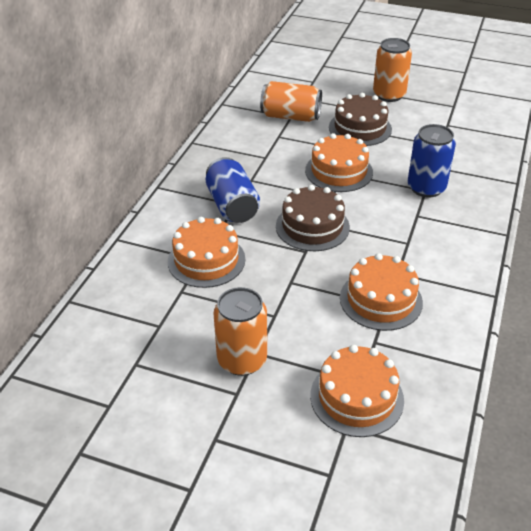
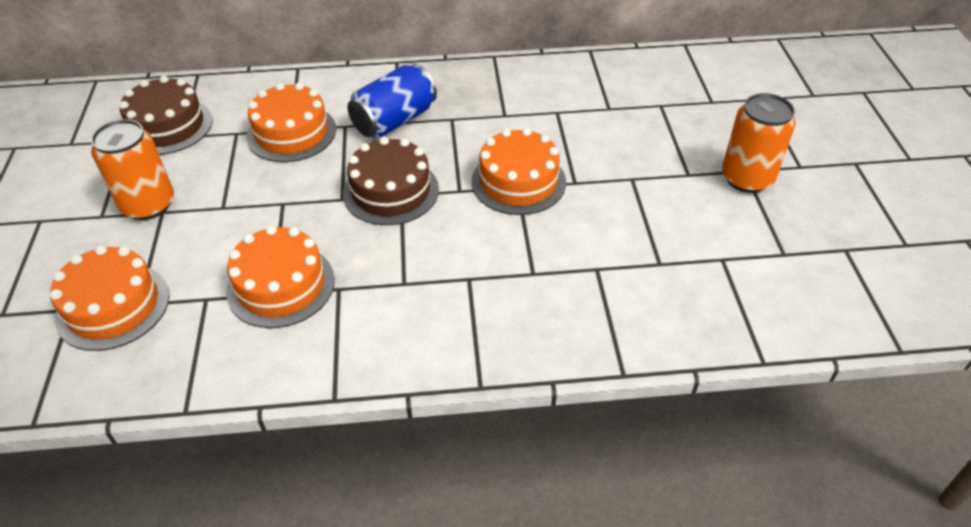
camera: 65 degrees right, 5 degrees up
orange can [260,81,322,122] -> none
brown cake [329,93,392,146] -> brown cake moved to [119,76,213,155]
blue can [408,124,456,198] -> none

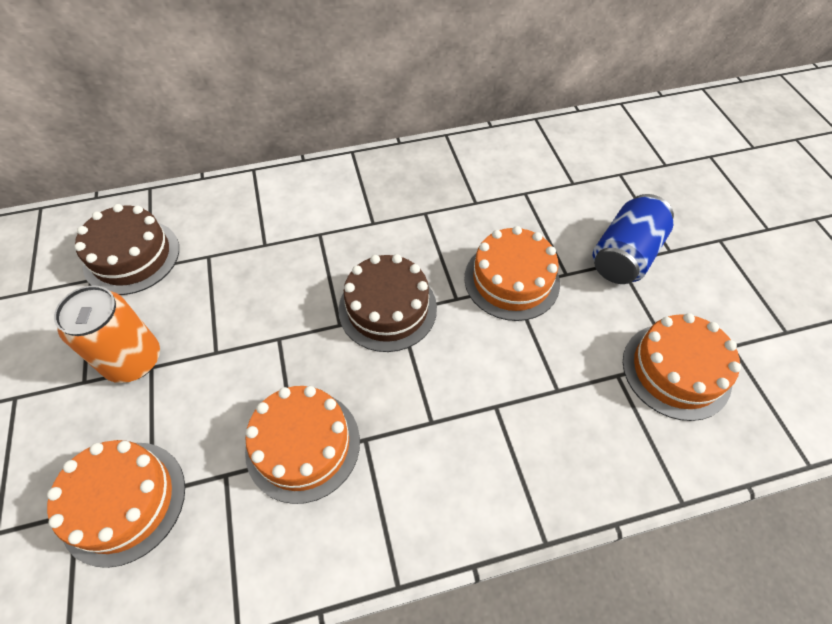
camera: 10 degrees left, 10 degrees up
orange cake [246,83,336,162] -> orange cake moved to [623,313,741,421]
blue can [348,64,437,138] -> blue can moved to [593,194,674,284]
orange can [722,93,796,193] -> none

